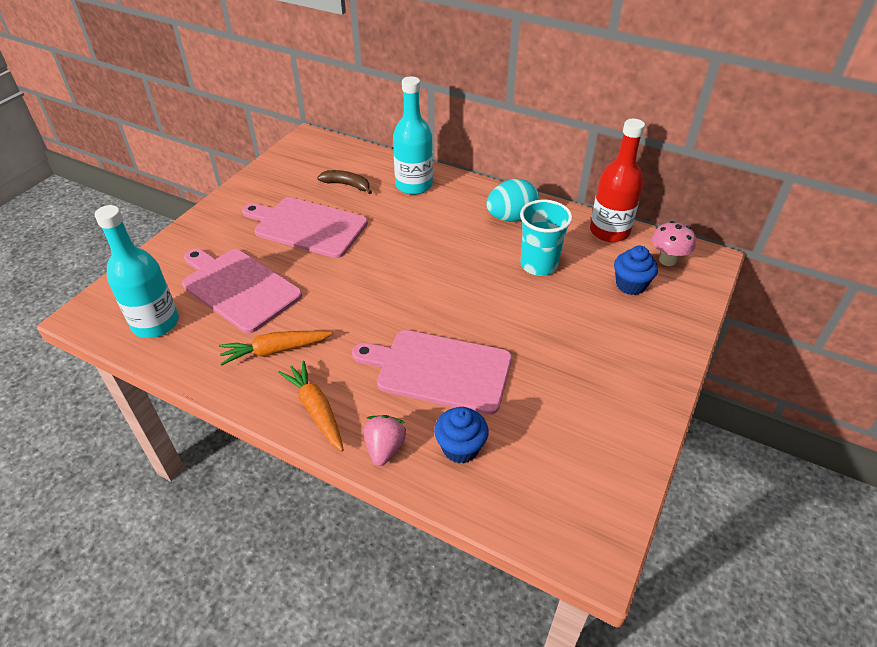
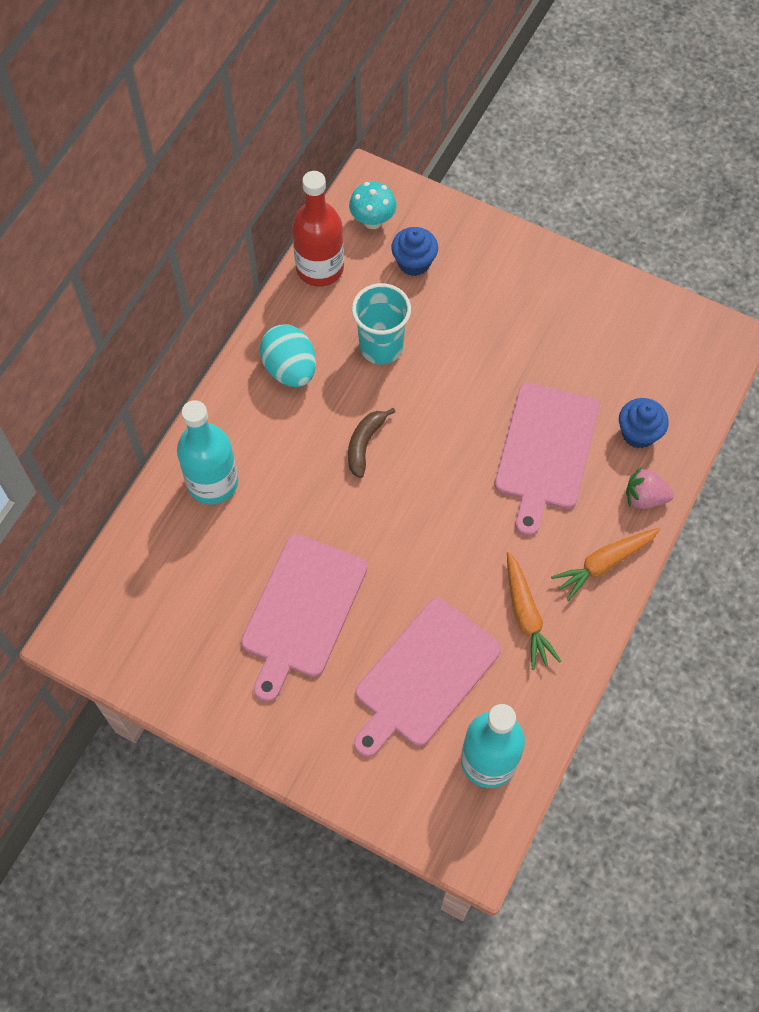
camera: 90 degrees left, 20 degrees up
brown banana [317,170,372,194] -> brown banana moved to [348,408,395,478]
pink mushroom [652,221,696,266] -> turquoise mushroom [349,182,396,229]

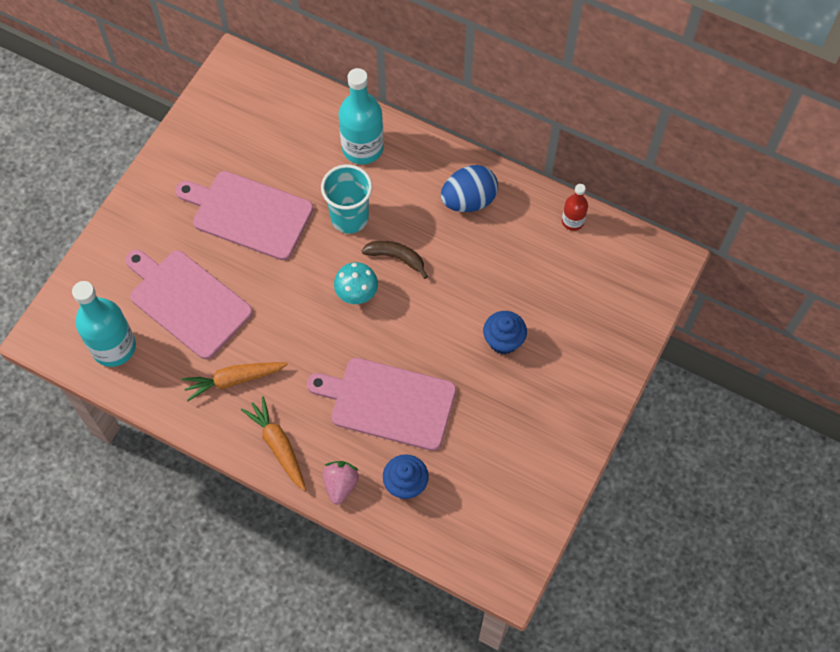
camera: 90 degrees right, 0 degrees up
turquoise egg [260,324,316,387] -> blue egg [441,165,498,212]
red bottle [292,171,344,287] -> red bottle [562,184,588,231], size x0.53
turquoise mushroom [349,182,396,229] -> turquoise mushroom moved to [334,262,378,304]
turquoise cup [352,283,411,364] -> turquoise cup moved to [321,164,372,234]
blue cupcake [391,227,438,276] -> blue cupcake moved to [483,311,527,355]

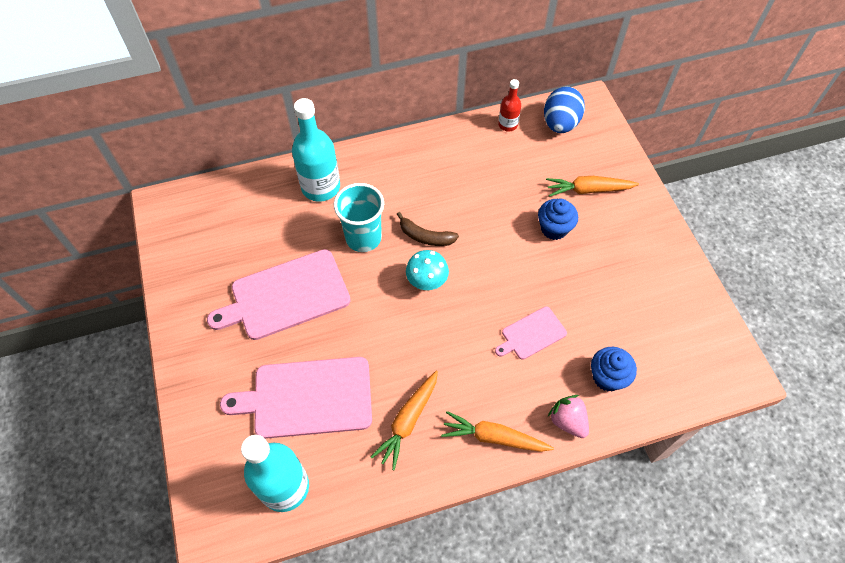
camera: 45 degrees left, 5 degrees down
pink cutting board [307,358,456,451] -> pink cutting board [495,306,567,360], size x0.52
brown banana [362,241,428,279] -> brown banana turned 135 degrees counterclockwise [397,212,459,246]
blue egg [441,165,498,212] -> blue egg moved to [544,87,585,133]
none -> orange carrot [546,176,639,197]

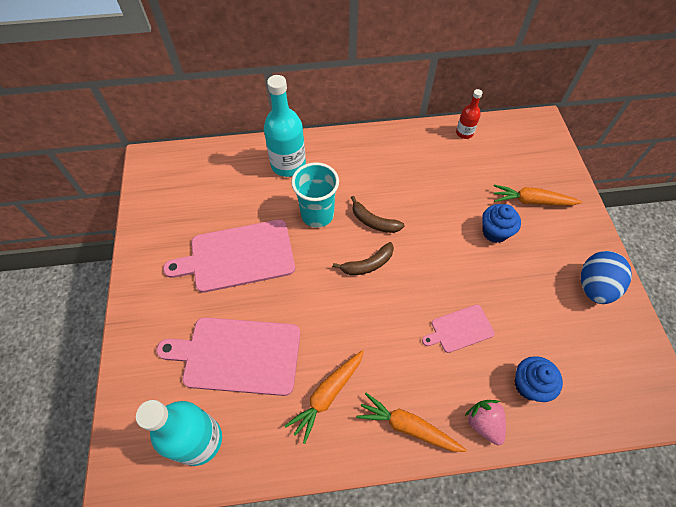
camera: 10 degrees right, 0 degrees up
turquoise mushroom [406,250,449,291] -> brown banana [333,242,394,275]
blue egg [544,87,585,133] -> blue egg moved to [581,251,632,304]

